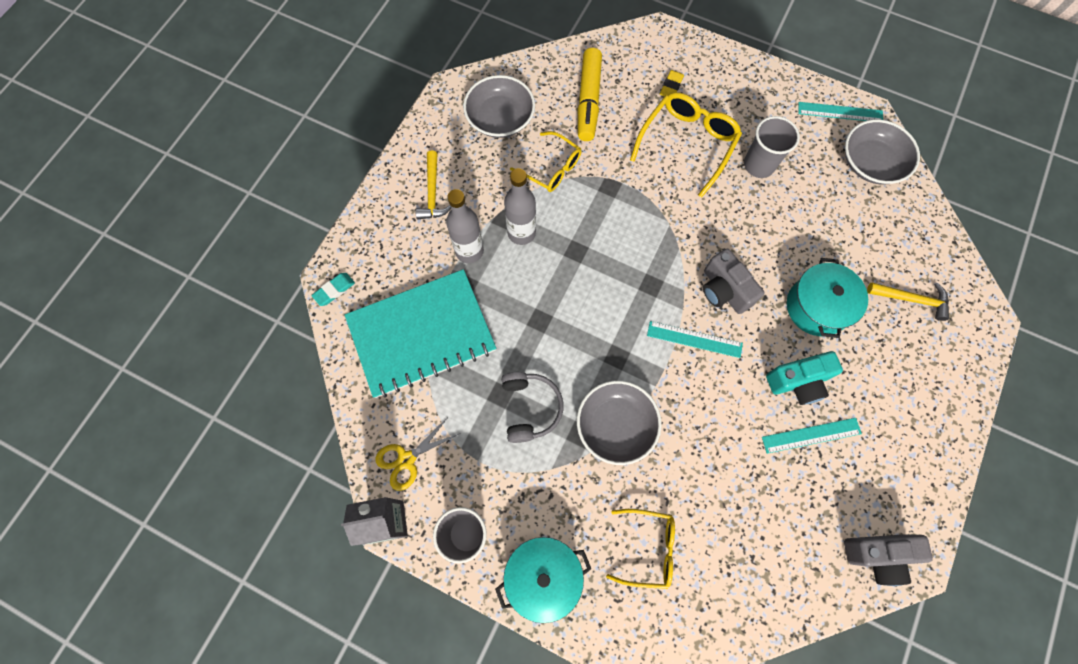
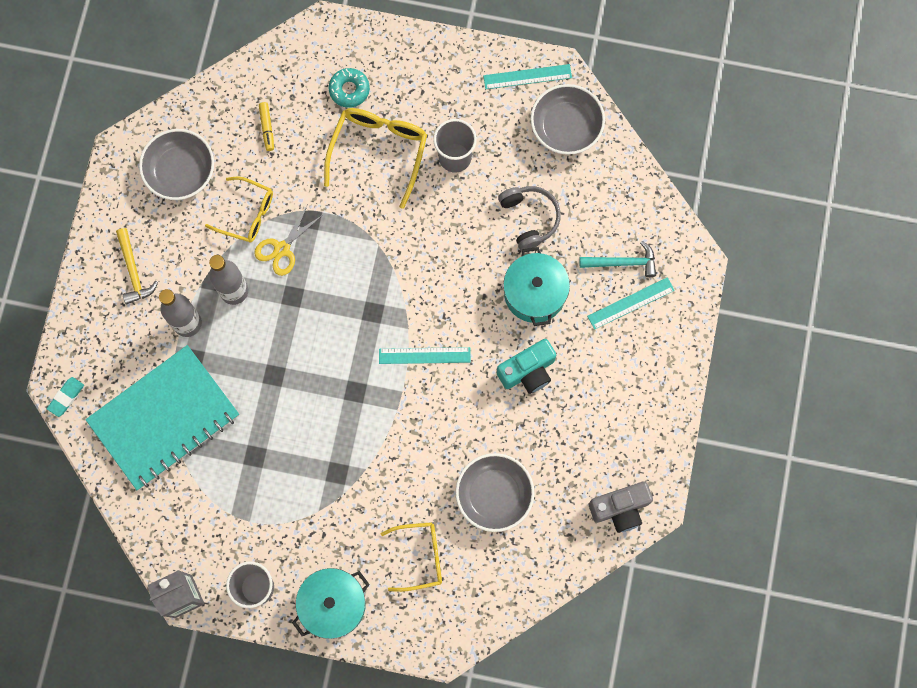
camera: 15 degrees left, 5 degrees up
yellow scissors [375,416,459,491] -> yellow scissors moved to [255,204,323,276]
grey headphones [501,372,563,443] -> grey headphones moved to [498,186,561,251]
grey bowl [577,381,662,465] -> grey bowl moved to [456,453,535,532]
yellow marker [578,48,602,141] -> yellow marker [259,102,274,151], size x0.47
yellow eraser [660,70,684,96] -> turquoise donut [329,68,370,108]
grey camera [703,249,765,314] -> none
turquoise ruler [762,418,862,454] -> turquoise ruler moved to [587,277,675,330]
yellow hammer [867,283,949,321] -> turquoise hammer [579,241,656,277]

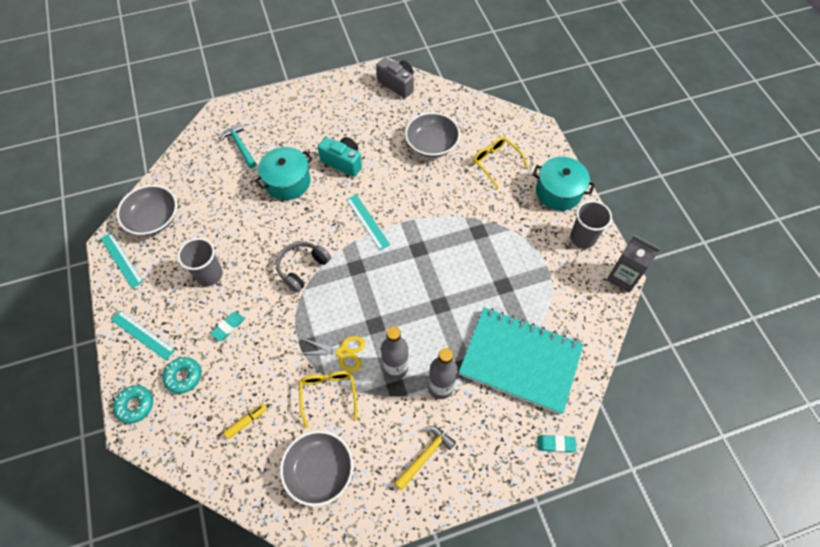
camera: 120 degrees left, 15 degrees down
yellow glasses [324,108,427,209] -> turquoise eraser [210,312,245,341]
grey headphones [498,186,561,251] -> grey headphones moved to [276,242,331,292]
turquoise ruler [587,277,675,330] -> turquoise ruler moved to [111,310,175,360]
none -> turquoise donut [113,385,153,424]

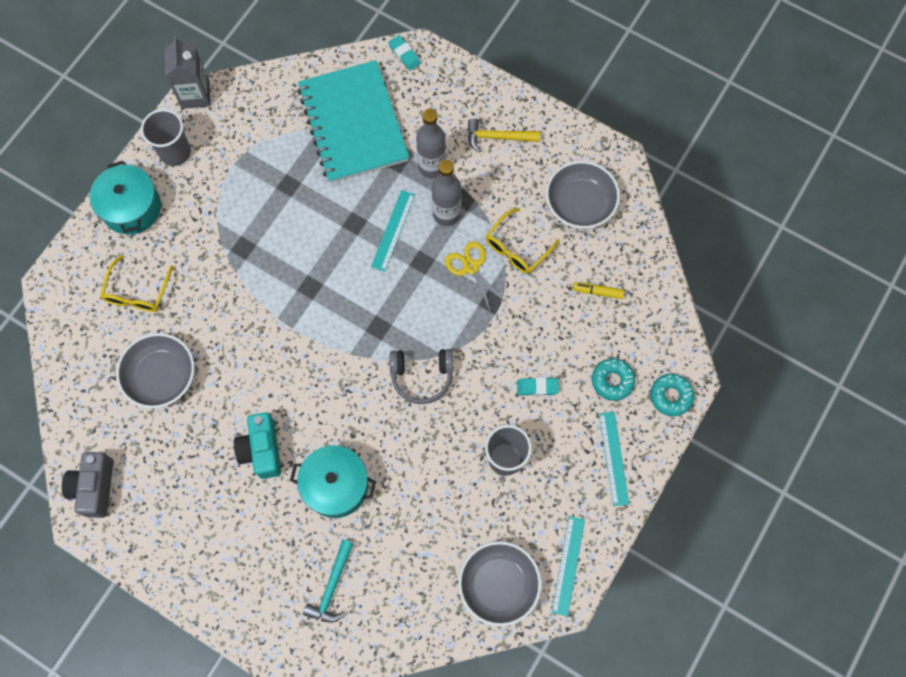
camera: 130 degrees left, 10 degrees up
turquoise ruler [346,194,390,250] -> turquoise ruler moved to [371,190,415,272]

